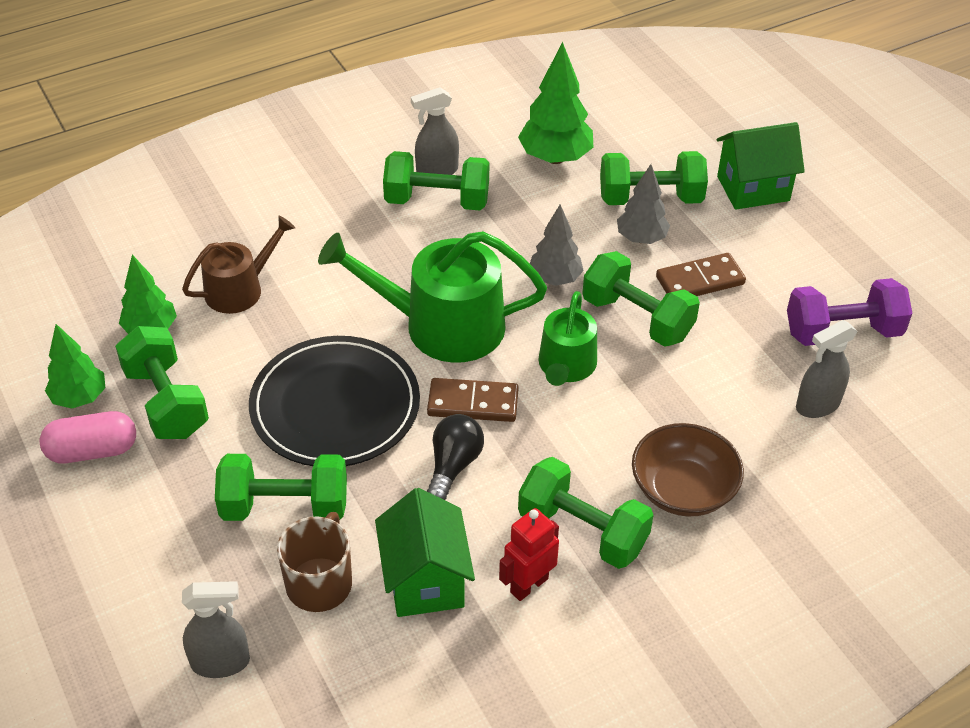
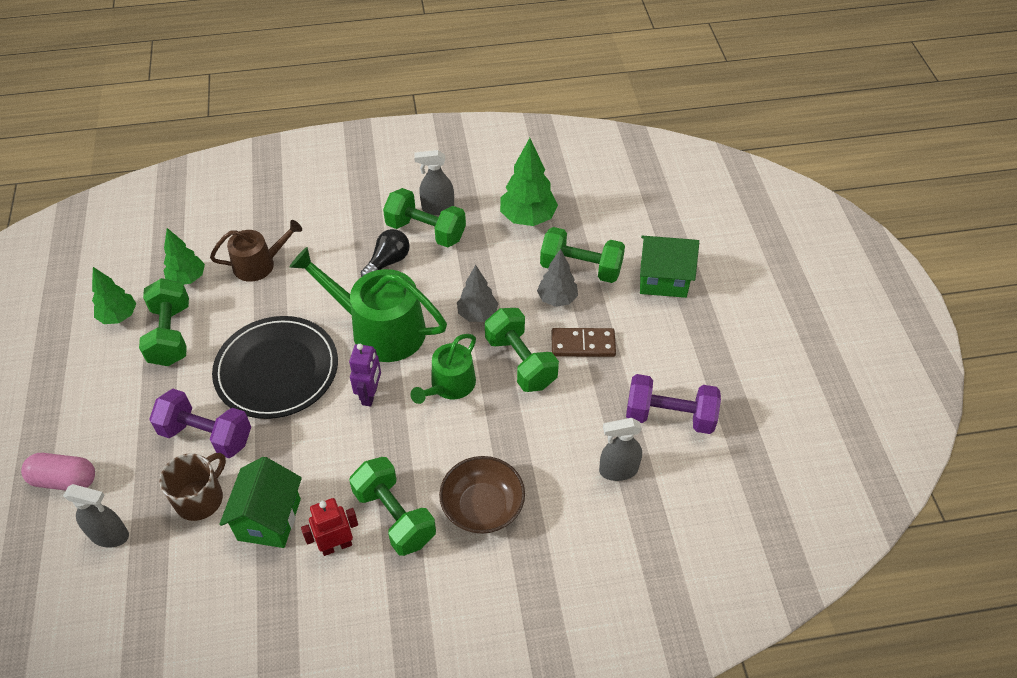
camera: 20 degrees right, 5 degrees up
pink capsule [40,411,136,463] -> pink capsule moved to [21,453,95,491]
green dumbbell [215,454,347,521] -> purple dumbbell [149,389,251,458]
brown domino [427,378,519,422] -> purple robot [349,344,381,406]
black light bulb [427,414,484,500] -> black light bulb moved to [361,229,410,277]

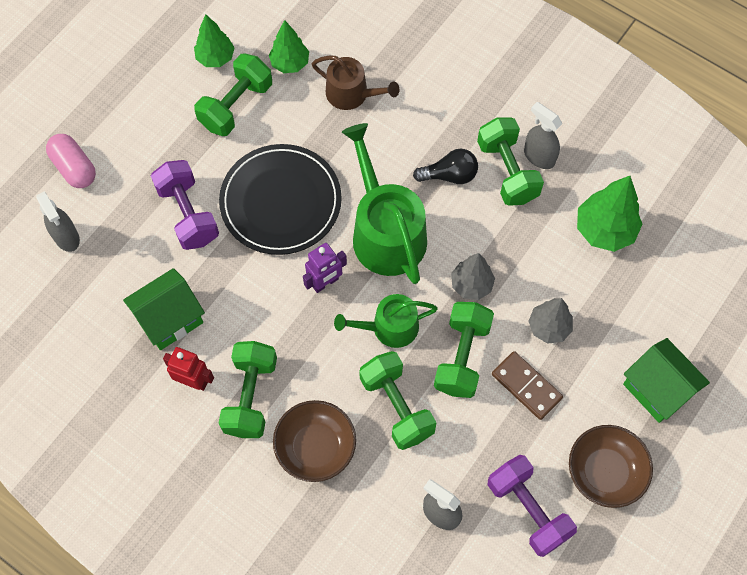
camera: 45 degrees right, 15 degrees up
brown mug [159,453,226,521] -> none
green dumbbell [540,227,625,283] -> green dumbbell moved to [359,351,437,450]
none -> brown bowl [569,425,653,508]

